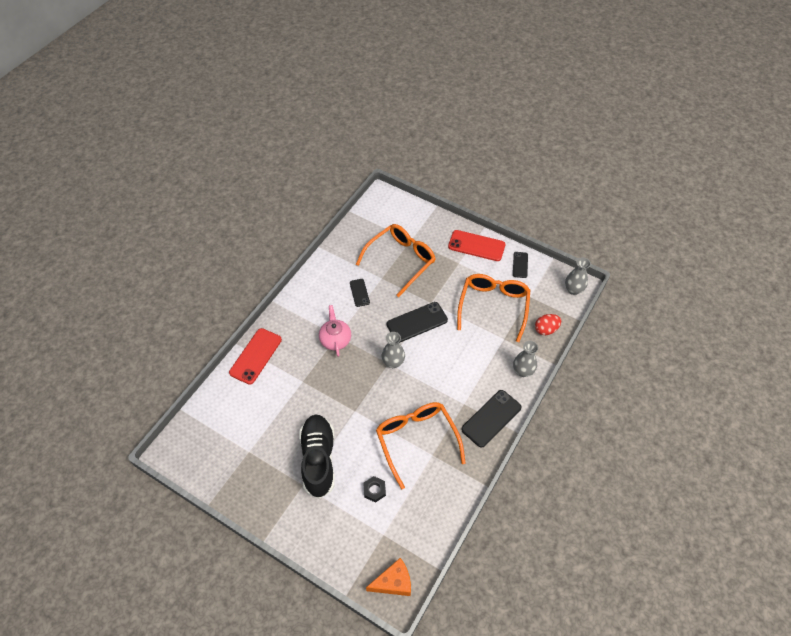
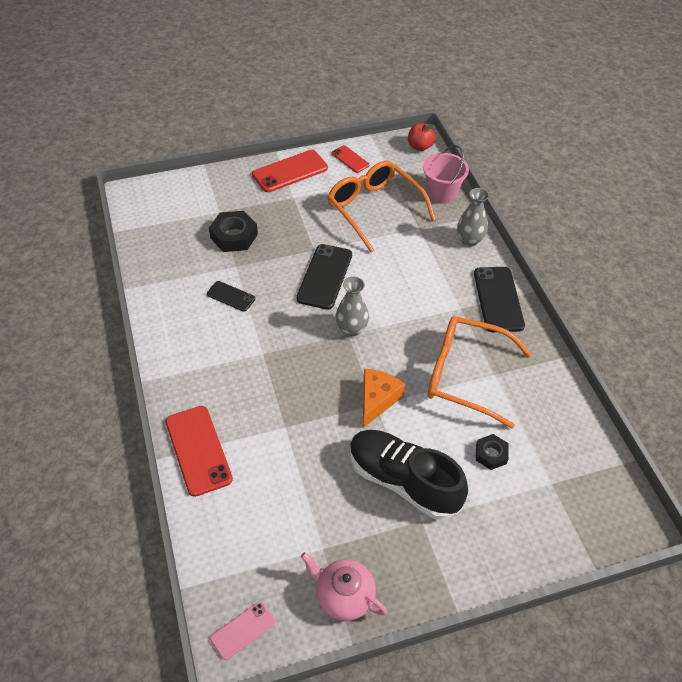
camera: 50 degrees left, 5 degrees down
pink teapot [319,305,351,357] -> pink teapot moved to [301,552,387,621]
orange glasses [356,224,436,297] -> black nut [209,211,258,252]
orange cheese [366,558,411,596] -> orange cheese moved to [363,369,405,428]
black phone [513,252,528,278] -> red phone [332,145,370,173]
red egg [535,314,561,335] -> pink bucket [423,145,469,204]
grey vase [565,257,591,295] -> red apple [408,123,436,151]
none -> pink phone [210,602,275,660]

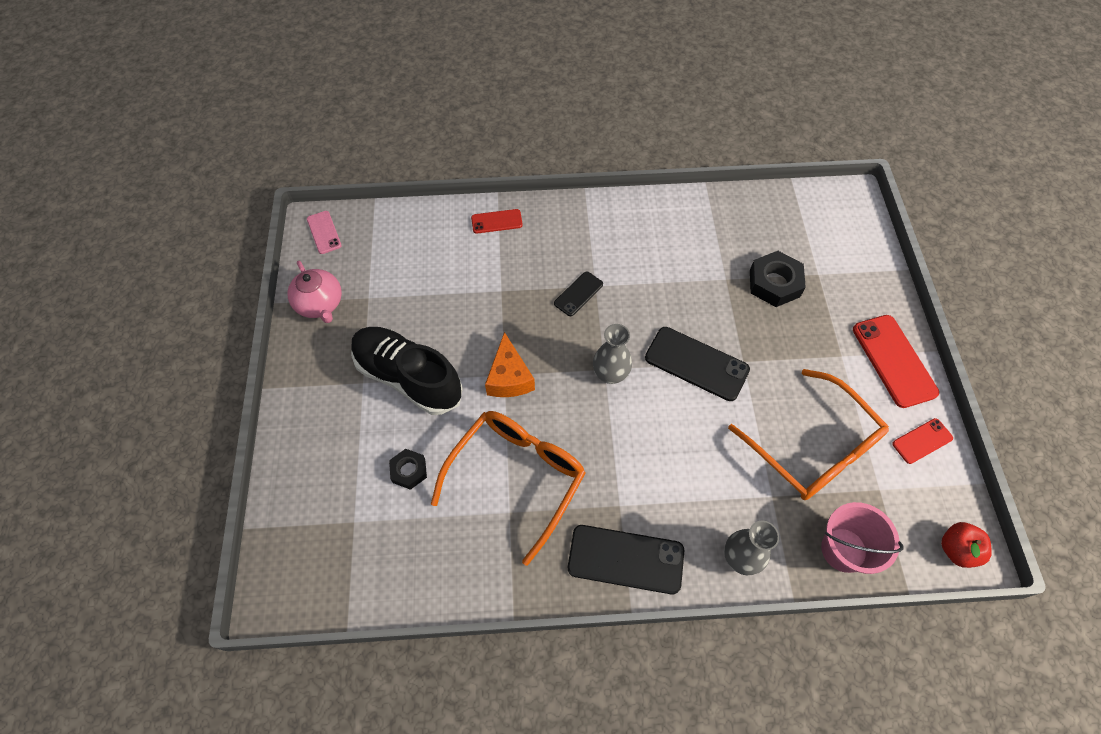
camera: 105 degrees right, 10 degrees up
red phone [165,406,233,497] -> red phone [471,209,523,234], size x0.56
black phone [207,281,255,312] -> black phone moved to [554,271,603,316]
pink teapot [301,552,387,621] -> pink teapot turned 105 degrees clockwise [288,261,342,323]
orange glasses [328,161,436,253] -> orange glasses turned 75 degrees clockwise [728,369,889,500]
black shoe [350,430,468,520] -> black shoe turned 105 degrees counterclockwise [351,327,463,415]
orange cheese [363,369,405,428] -> orange cheese turned 45 degrees clockwise [485,332,535,397]

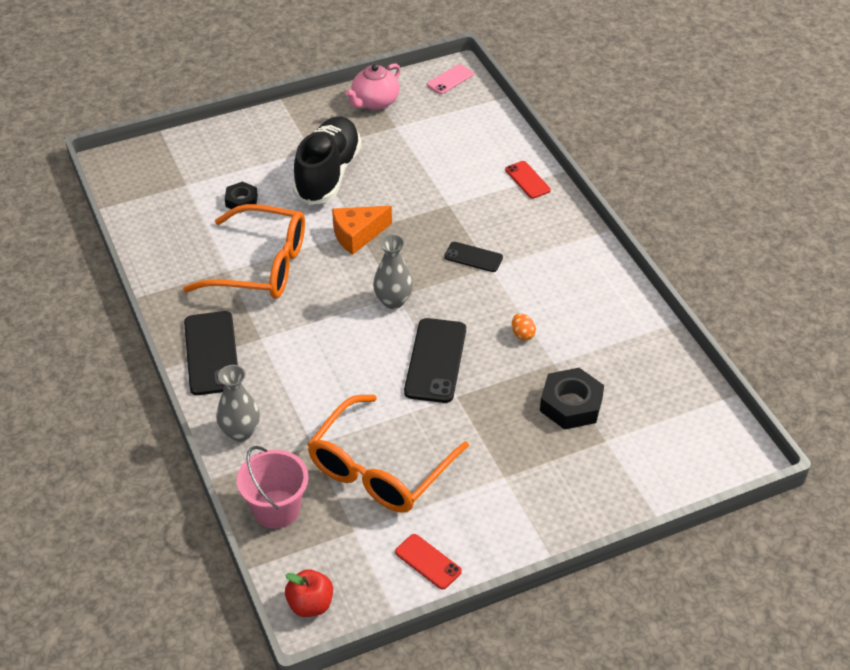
camera: 70 degrees right, 15 degrees down
red phone [853,315,939,408] -> none
none -> orange egg [512,313,536,341]

